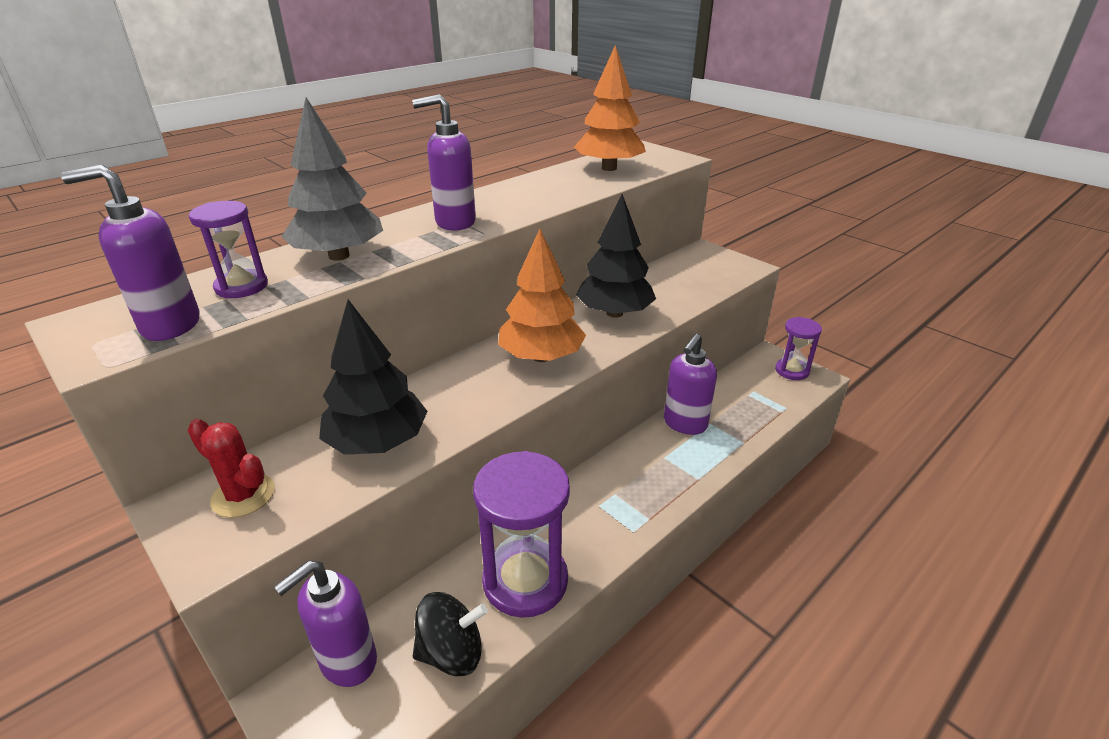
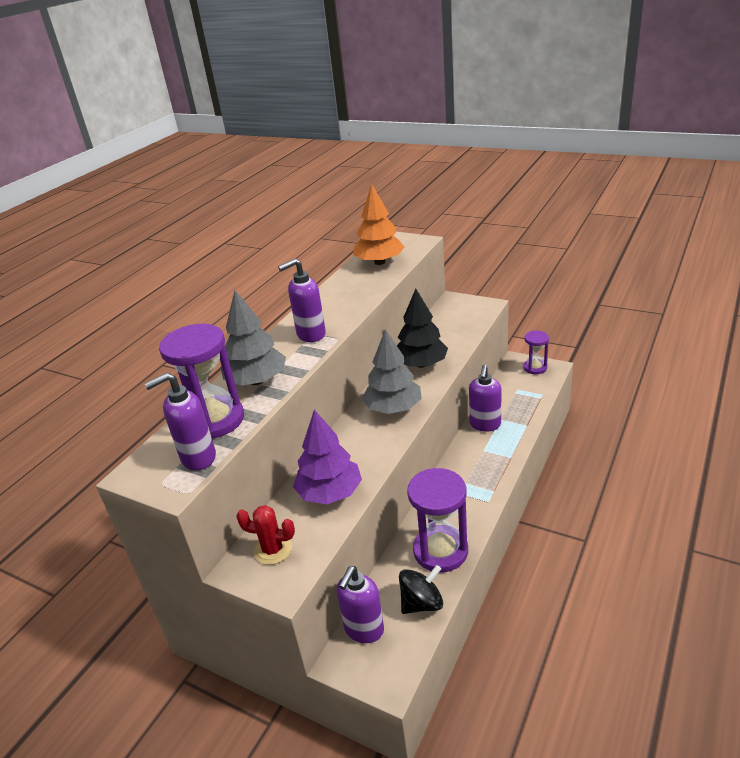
camera: 15 degrees left, 0 degrees up
purple hourglass [189,201,268,298] -> purple hourglass [159,324,244,439], size x1.76
black tree [319,300,428,455] -> purple tree [293,410,362,504]
orange tree [498,229,586,362] -> grey tree [362,329,422,414]

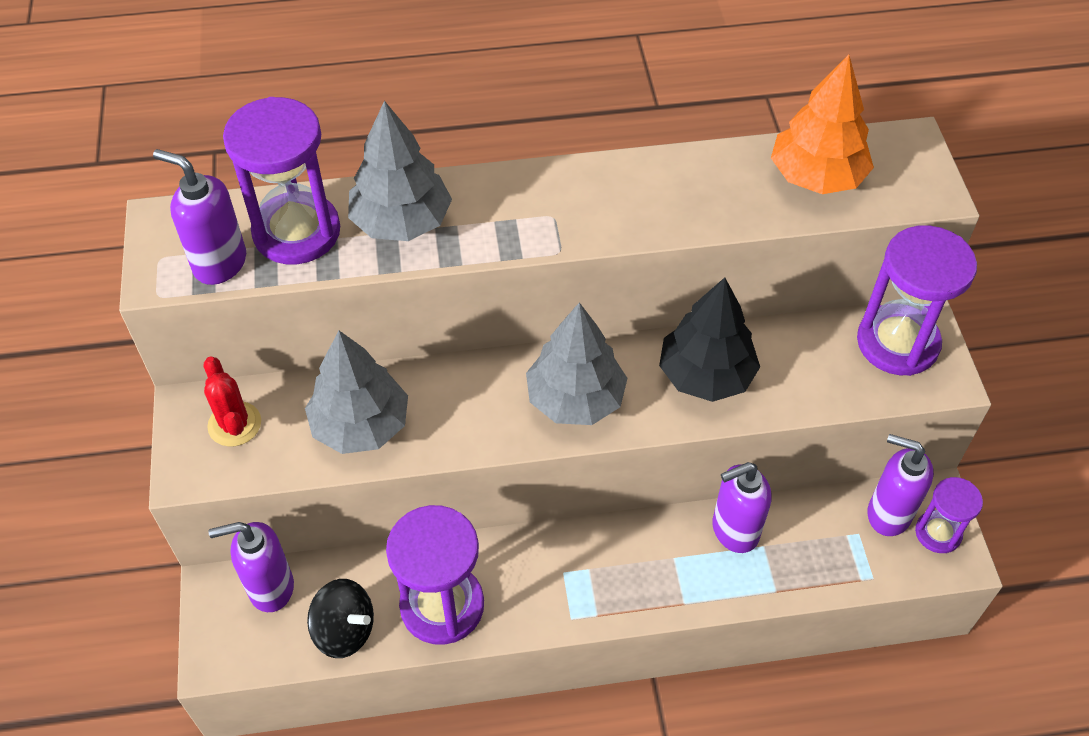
camera: 50 degrees right, 20 degrees up
purple soap dispenser [278,258,326,342] -> purple soap dispenser moved to [868,434,934,536]
purple tree [293,410,362,504] -> grey tree [305,331,408,454]
none -> purple hourglass [857,225,977,376]

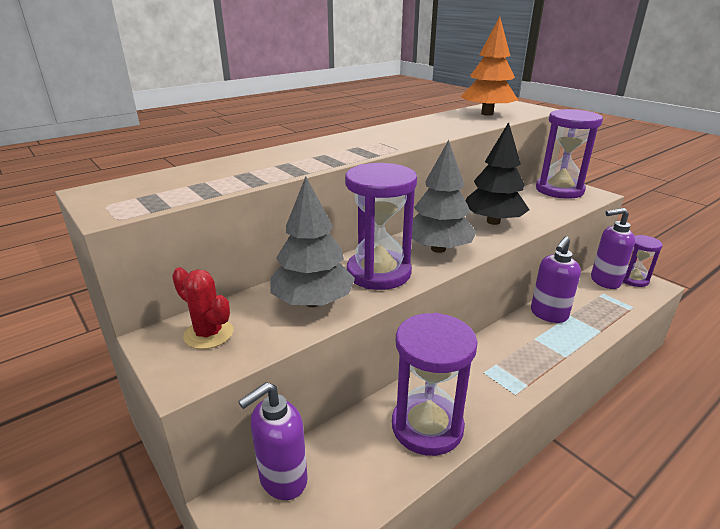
camera: 30 degrees left, 25 degrees down
purple soap dispenser [153,149,246,285] -> none
purple hourglass [223,97,340,264] -> purple hourglass moved to [345,163,417,290]
black spinning top [307,579,374,658] -> none
grey tree [348,101,452,241] -> none

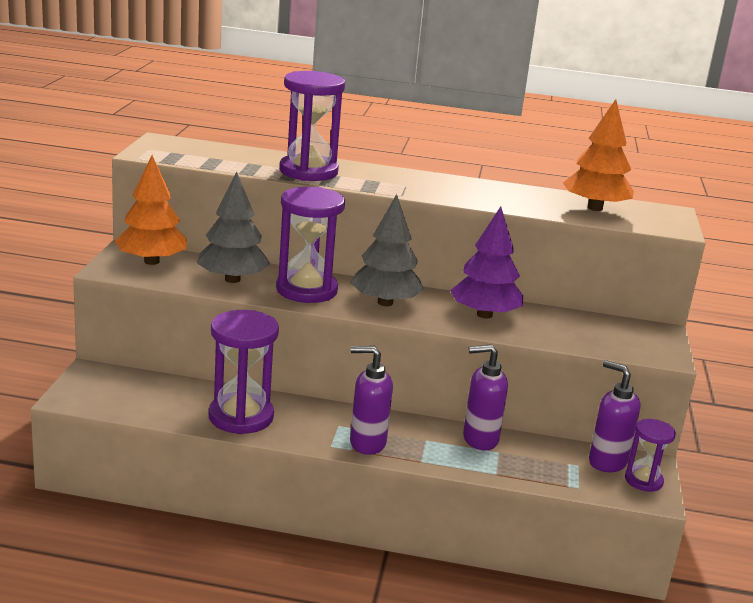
camera: 45 degrees right, 5 degrees down
red cactus [172,267,233,349] -> orange tree [115,155,187,265]
purple soap dispenser [238,382,308,500] -> purple soap dispenser moved to [350,346,393,455]
black tree [466,122,530,225] -> purple tree [450,207,523,319]
purple hourglass [536,109,603,199] -> purple hourglass moved to [279,71,345,181]

